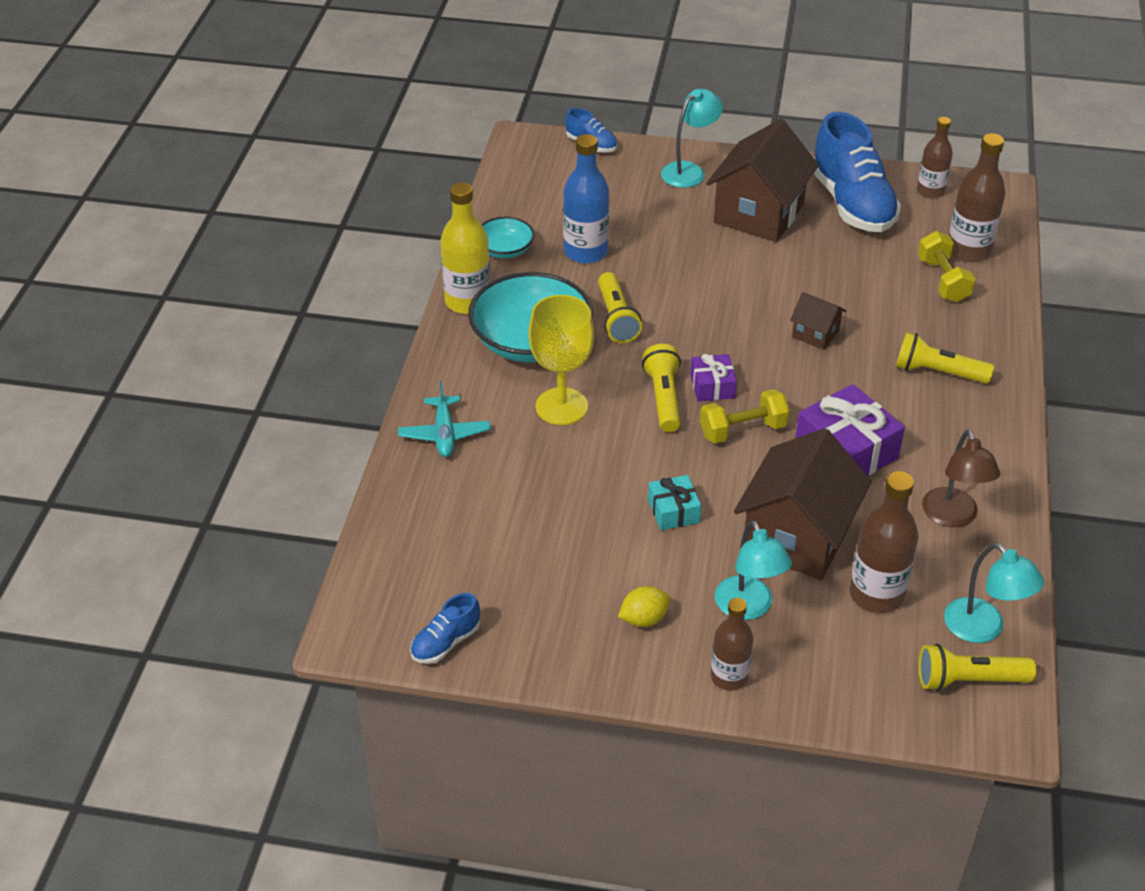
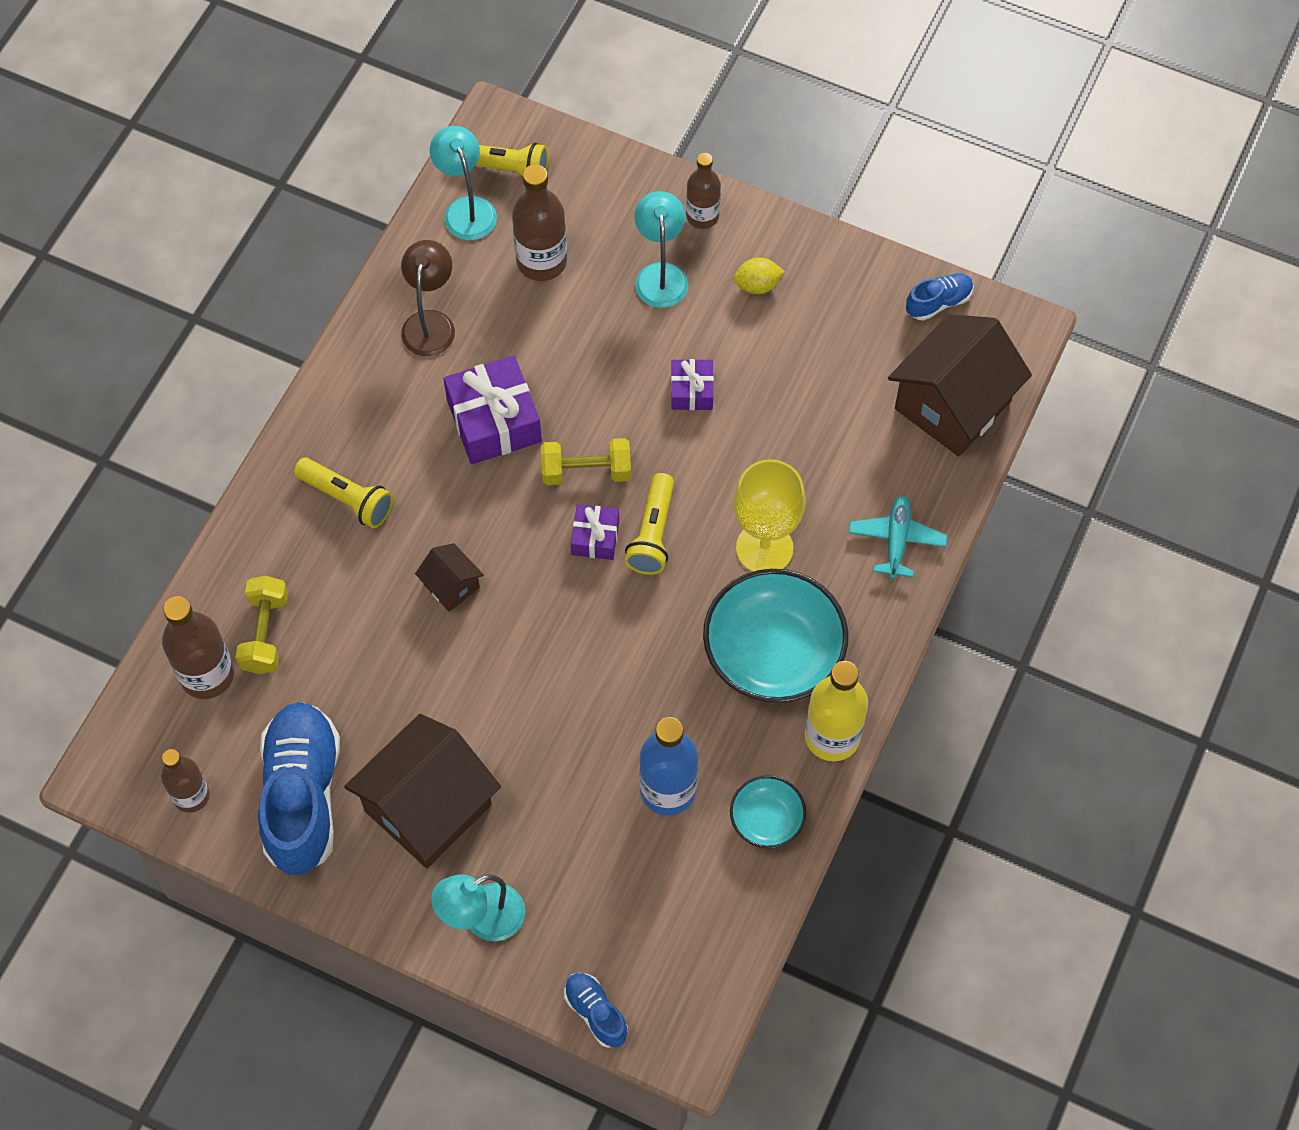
camera: 165 degrees left, 20 degrees up
yellow flashlight [598,272,642,343] -> none
turquoise gift [648,475,701,530] -> purple gift [671,359,714,410]
brown house [734,428,872,580] -> brown house moved to [888,314,1032,457]

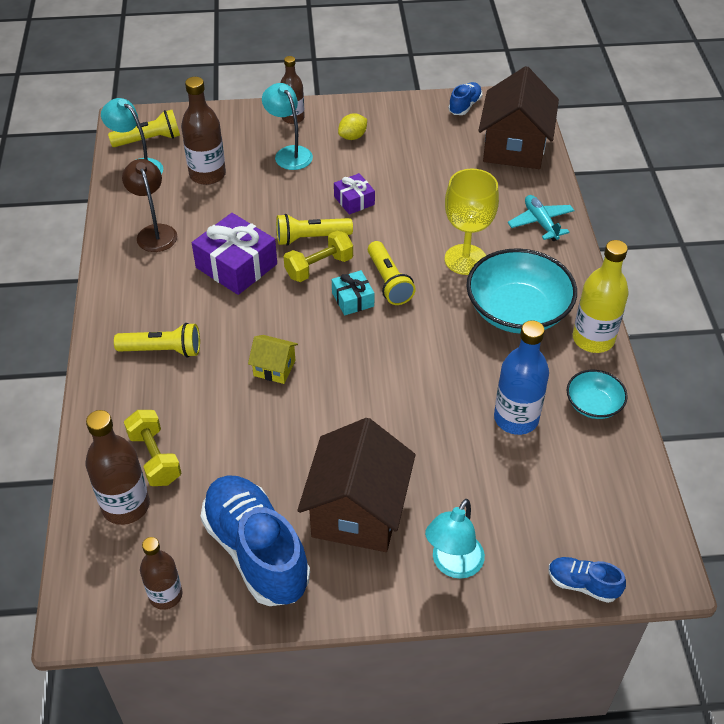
camera: 30 degrees left, 15 degrees down
brown house [415,543,484,612] -> yellow house [248,335,298,384]
purple gift [571,504,619,560] -> turquoise gift [332,270,374,315]
none -> yellow flashlight [276,214,353,246]

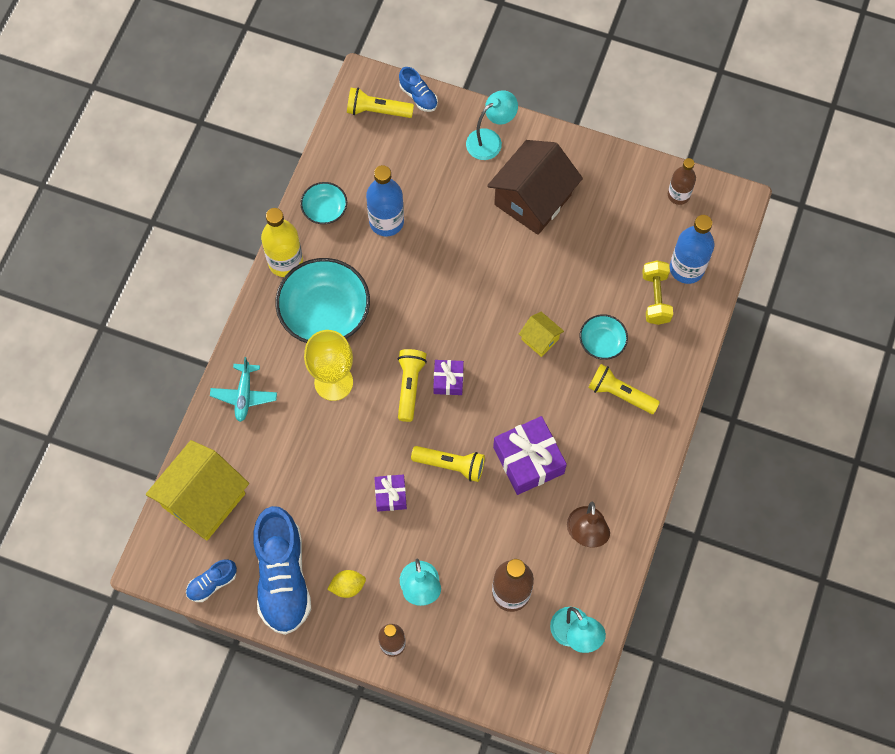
camera: 155 degrees left, 20 degrees up
brown bottle [86,410,150,525] -> blue bottle [670,215,714,284]
yellow flashlight [108,110,180,147] -> yellow flashlight moved to [347,88,414,118]
blue shoe [201,475,310,606] -> blue shoe moved to [253,506,311,635]
yellow dumbbell [284,231,353,282] -> none
turquoise gift [332,270,374,315] -> purple gift [433,360,464,395]
brown house [478,66,559,169] -> yellow house [146,440,249,540]
none -> turquoise bowl [580,314,628,360]

